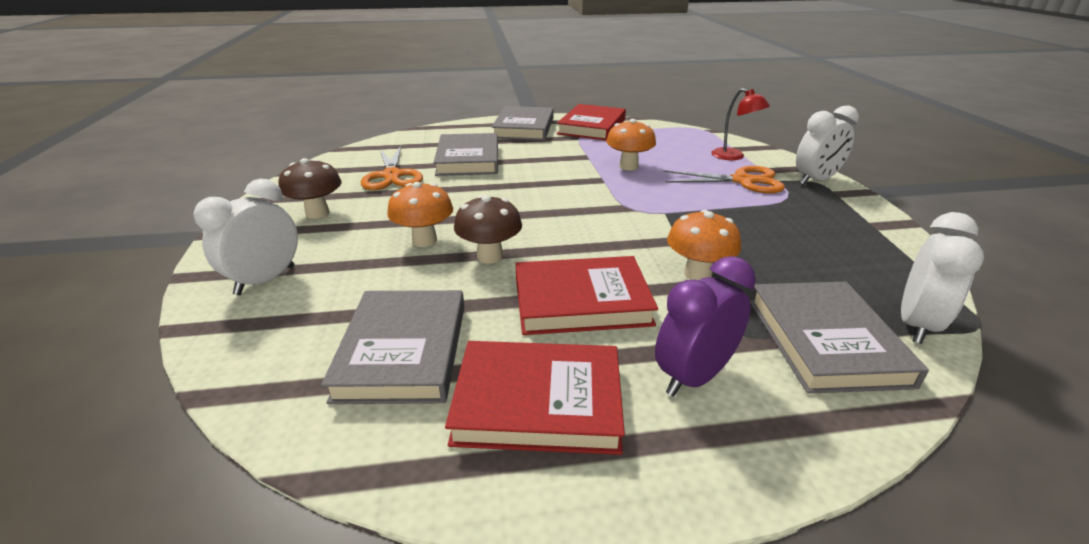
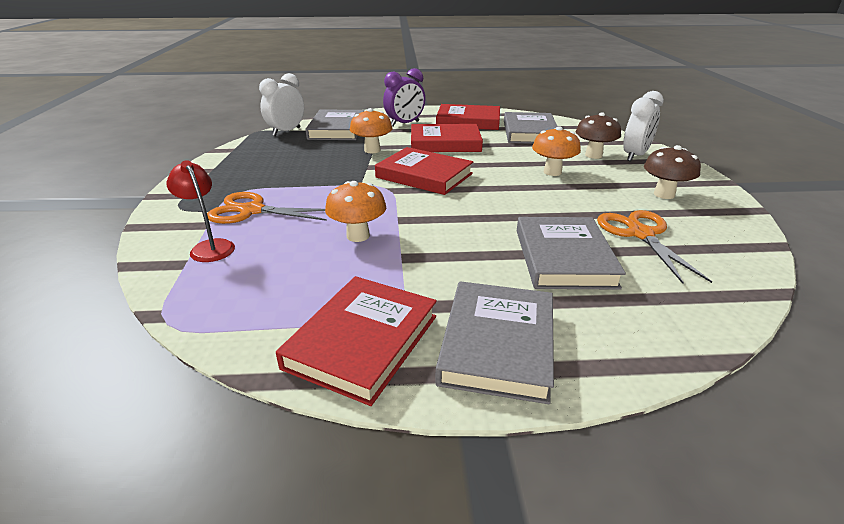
camera: 175 degrees left, 0 degrees up
brown mushroom [454,195,522,263] -> brown mushroom moved to [576,112,621,159]
white clock [796,106,859,185] -> none
none -> red book [375,147,473,195]

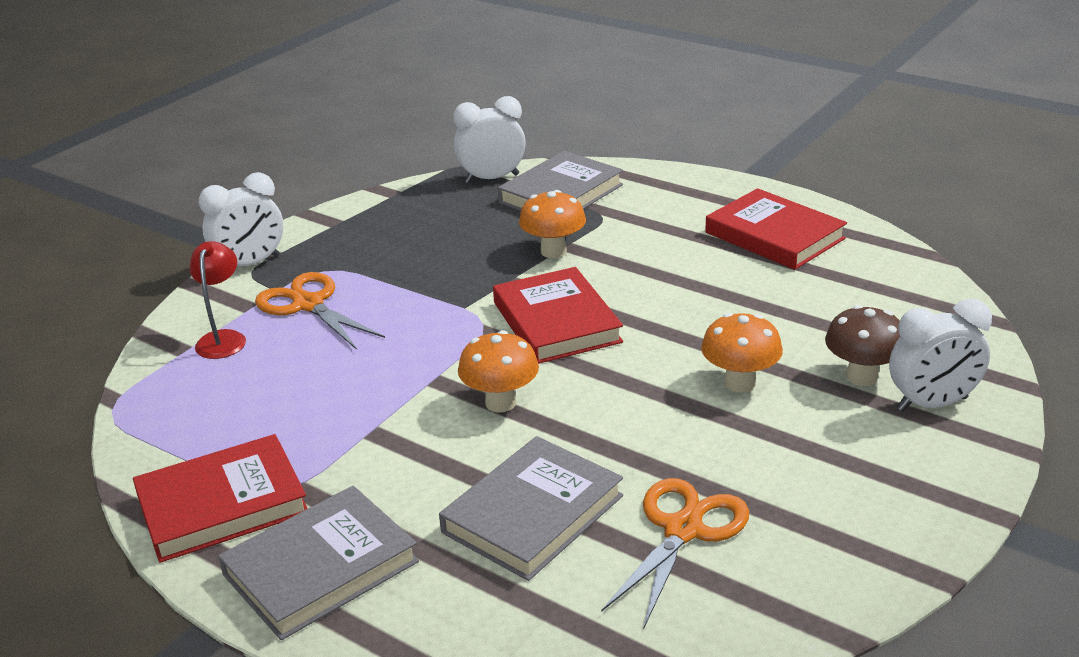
camera: 40 degrees right, 0 degrees up
orange mushroom [325,181,386,242] -> orange mushroom moved to [458,330,539,412]
purple clock [383,68,425,127] -> none
red book [411,124,483,152] -> none
grey book [504,112,558,144] -> none
brown mushroom [644,145,701,199] -> none
none -> white clock [199,172,283,266]

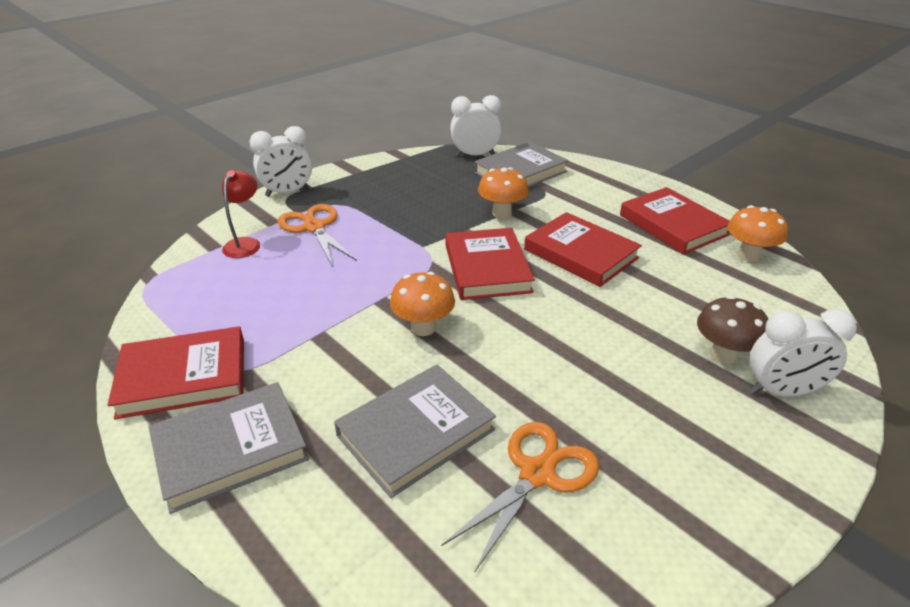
camera: 10 degrees right, 5 degrees up
orange mushroom [701,313,783,393] -> orange mushroom moved to [727,205,788,262]
none -> red book [524,212,642,287]

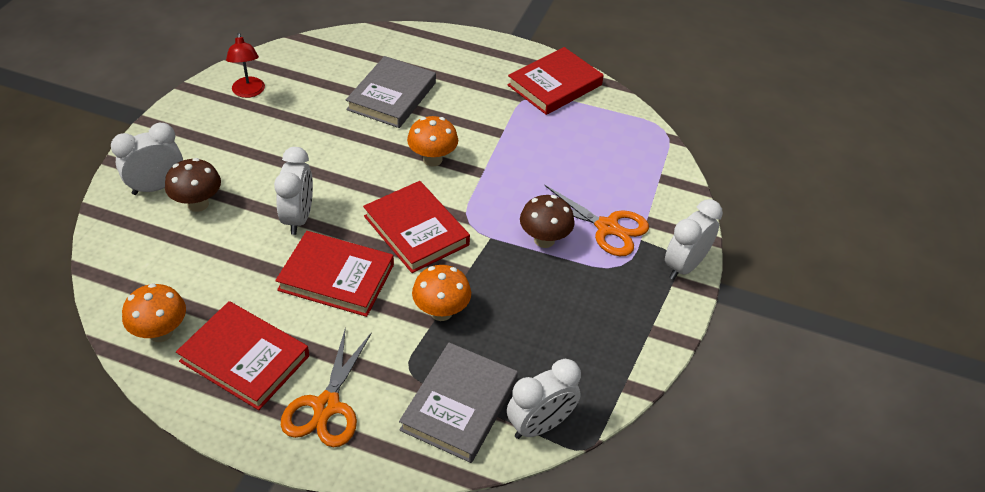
camera: 150 degrees right, 10 degrees up
grey book [149,382,309,514] -> none
red lamp [222,170,260,258] -> red lamp moved to [226,33,265,98]
orange scissors [442,422,599,573] -> orange scissors moved to [281,327,372,447]
none -> white clock [274,147,313,235]
none -> brown mushroom [520,195,575,248]

